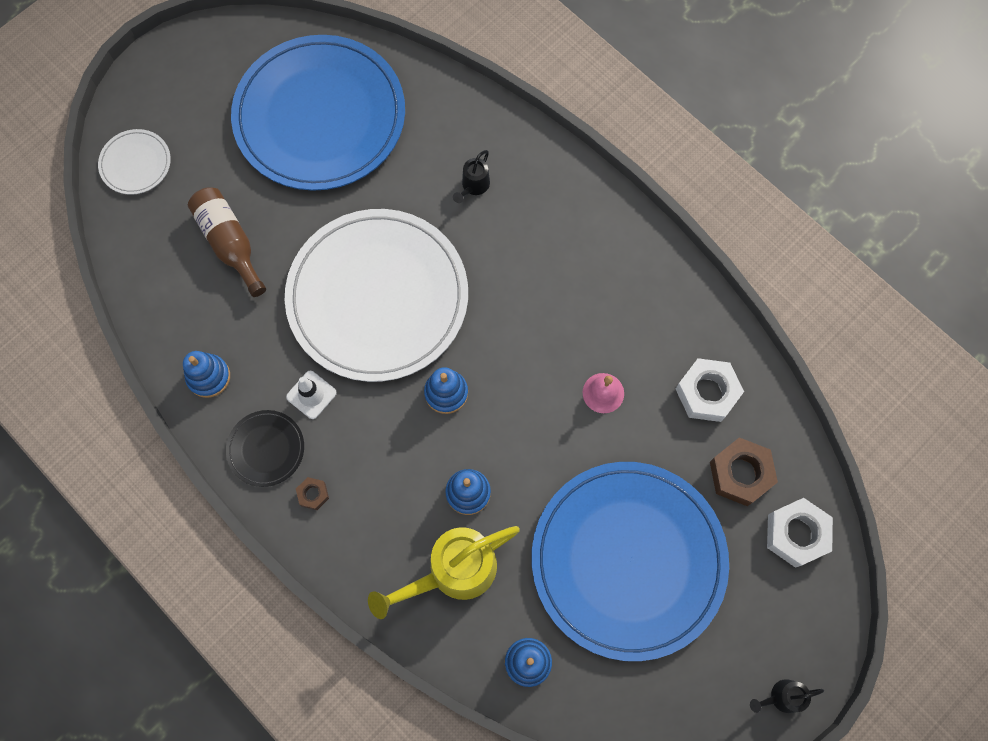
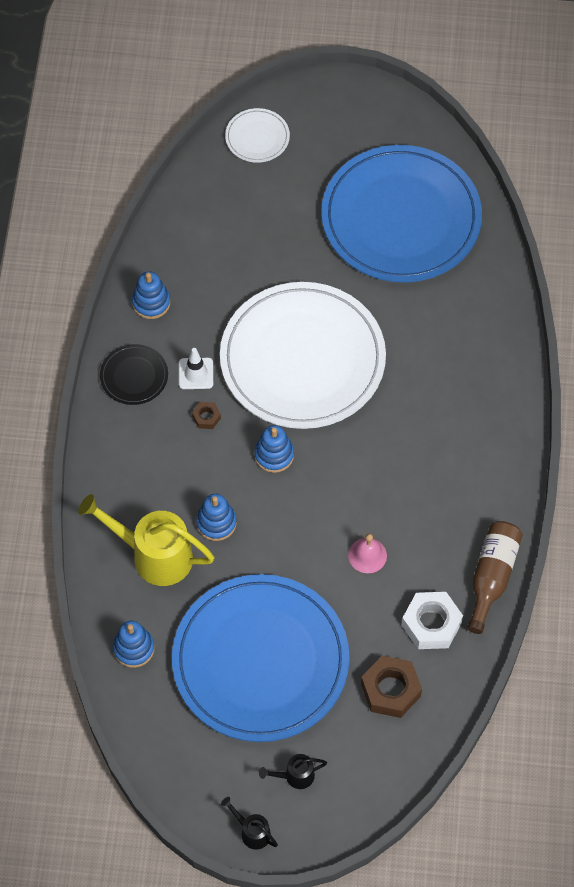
camera: 50 degrees right, 10 degrees down
brown bottle [188,187,266,297] -> brown bottle moved to [467,521,523,634]
brown nut [296,477,329,510] -> brown nut moved to [192,402,221,429]
black watering can [453,150,490,203] -> black watering can moved to [259,754,327,789]
white nut [767,498,833,568] -> none

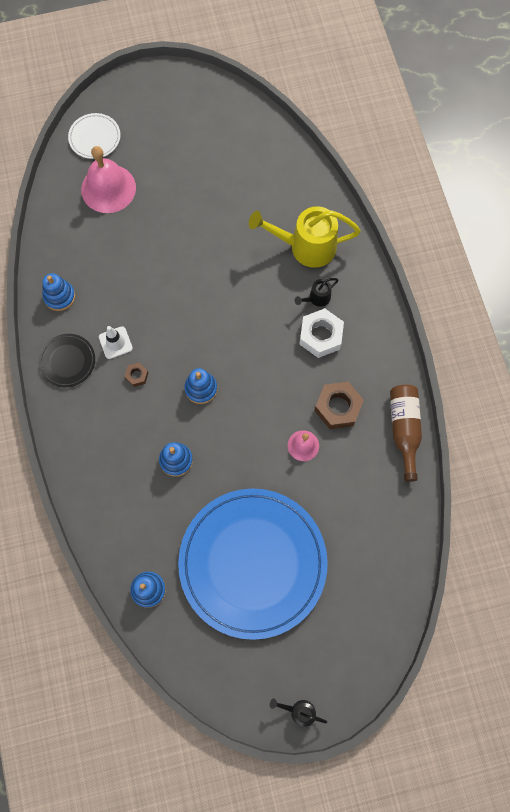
camera: 20 degrees left, 10 degrees up
yellow watering can [78,494,215,586] -> yellow watering can moved to [249,206,361,268]
white plate [220,282,386,429] -> none
black watering can [259,754,327,789] -> black watering can moved to [295,278,339,307]
blue plate [321,145,482,282] -> none
brown nut [361,656,422,718] -> brown nut moved to [315,382,364,429]
white nut [402,592,463,649] -> white nut moved to [300,308,344,358]
none -> pink bell [81,146,136,213]

